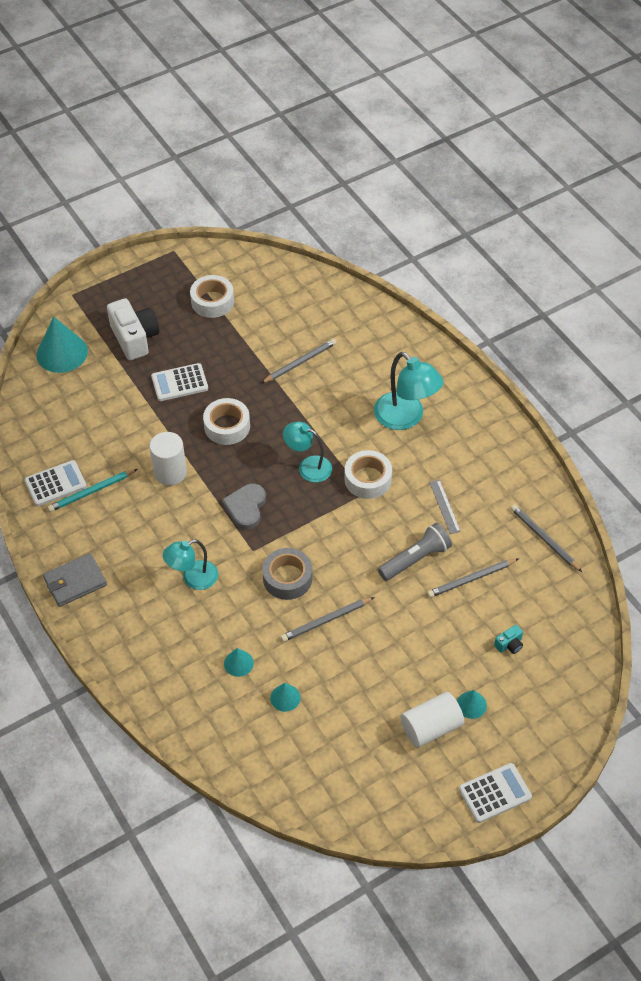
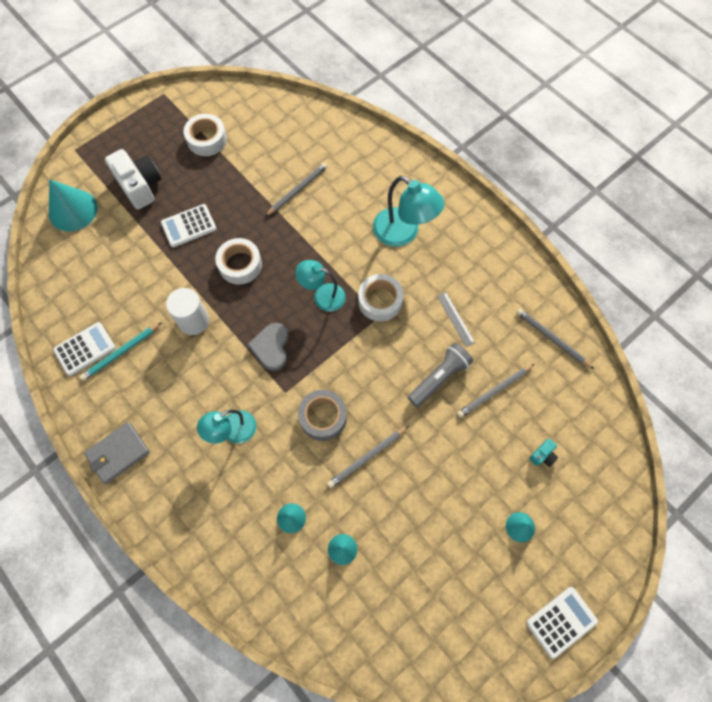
camera: 10 degrees left, 15 degrees up
white cylinder [400,692,464,748] -> none

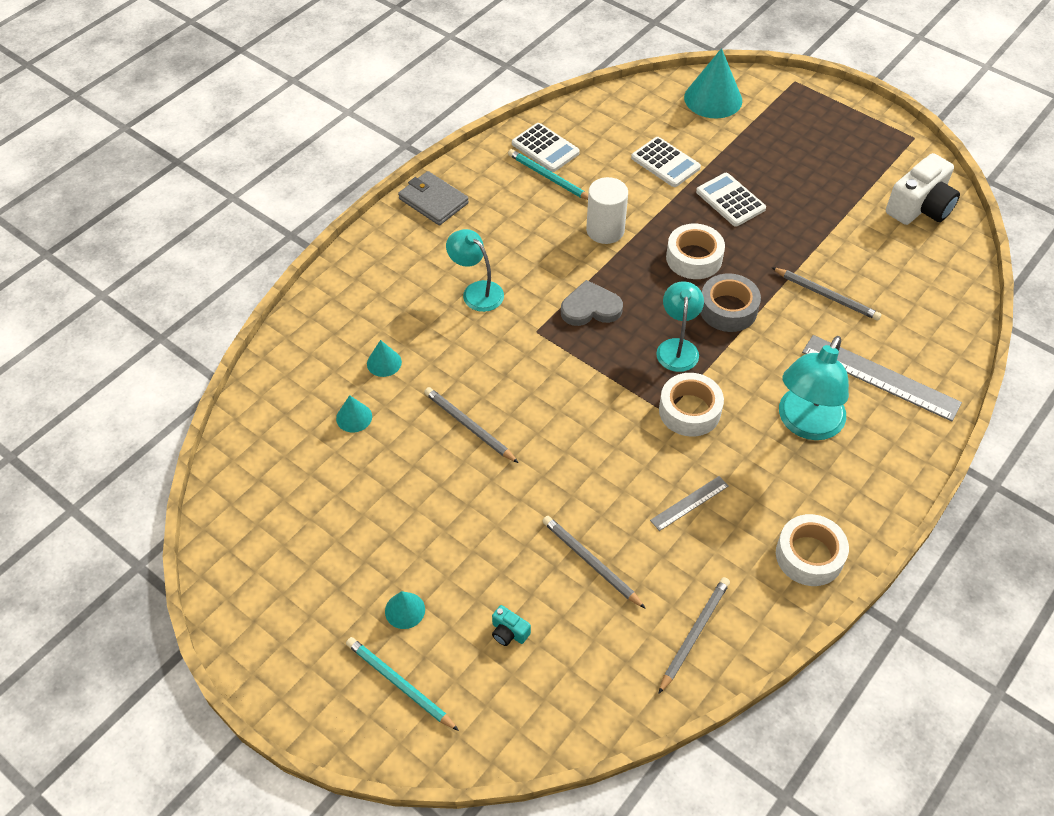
camera: 80 degrees right, 15 degrees down
white camera [105,149,161,210] -> white camera moved to [886,153,960,225]
white tape [184,114,227,156] -> white tape moved to [776,514,849,586]
grey tape [298,390,347,441] -> grey tape moved to [700,273,761,332]
grey flashlight [408,343,473,407] -> none
white calculator [526,587,598,659] -> white calculator moved to [631,137,701,187]
none -> turquoise pencil [346,637,459,731]
none -> grey ruler [802,335,962,421]

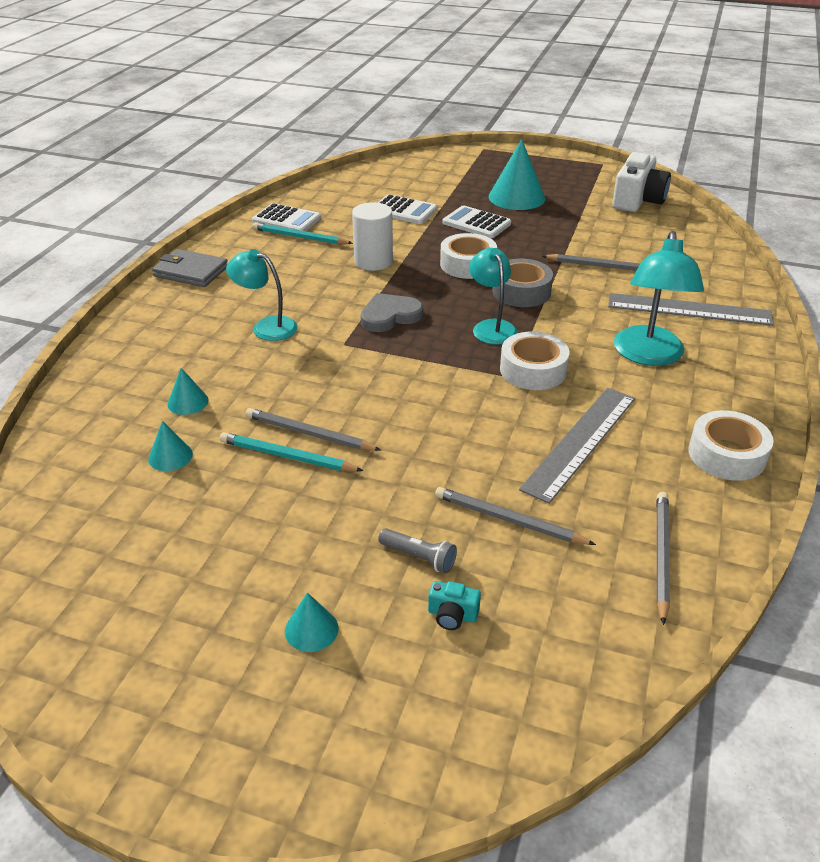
camera: 20 degrees left, 15 degrees down
turquoise pencil [346,637,459,731] -> turquoise pencil moved to [220,432,363,471]
grey ruler [650,476,729,531] -> grey ruler [519,388,635,504], size x1.91
turquoise cone [684,48,742,119] -> turquoise cone moved to [489,139,545,210]
none -> grey flashlight [378,528,457,573]

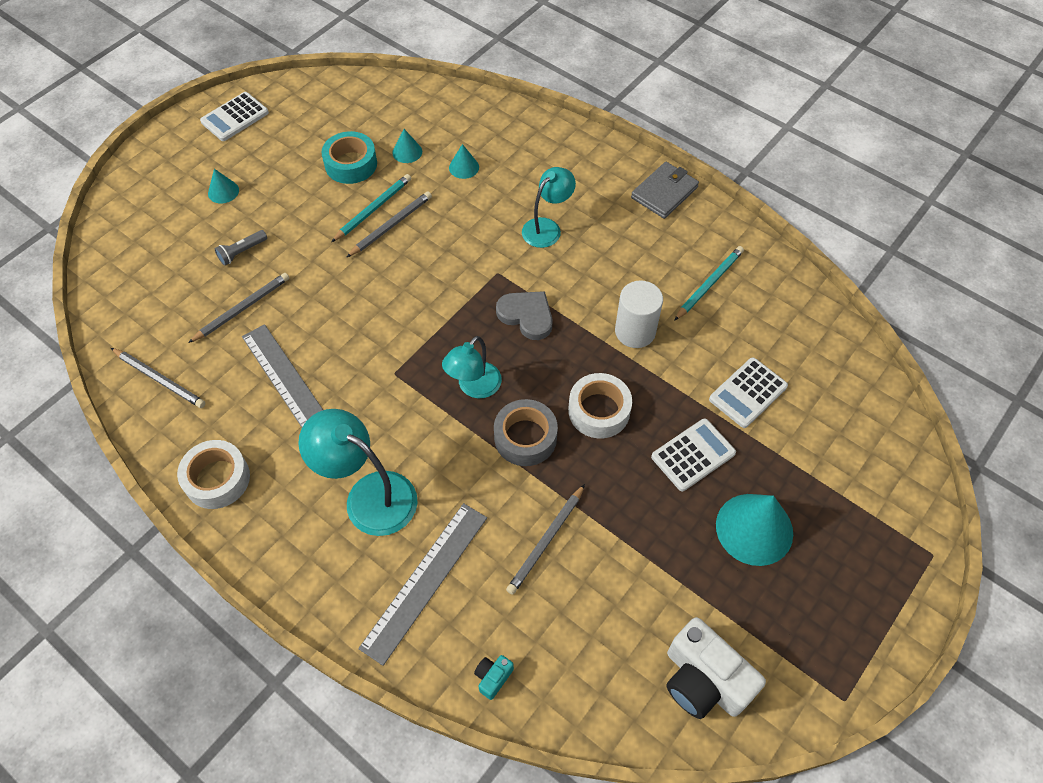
camera: 110 degrees right, 20 degrees up
white calculator [252,203,321,231] -> white calculator moved to [200,92,269,141]
grey heart [361,293,423,332] -> grey heart turned 45 degrees counterclockwise [496,291,553,340]
turquoise camera [428,581,481,630] -> turquoise camera moved to [474,655,514,700]
turquoise lamp [469,248,518,345] -> turquoise lamp turned 120 degrees clockwise [442,336,502,398]
white tape [500,332,569,390] -> none
none -> turquoise tape [321,131,377,184]

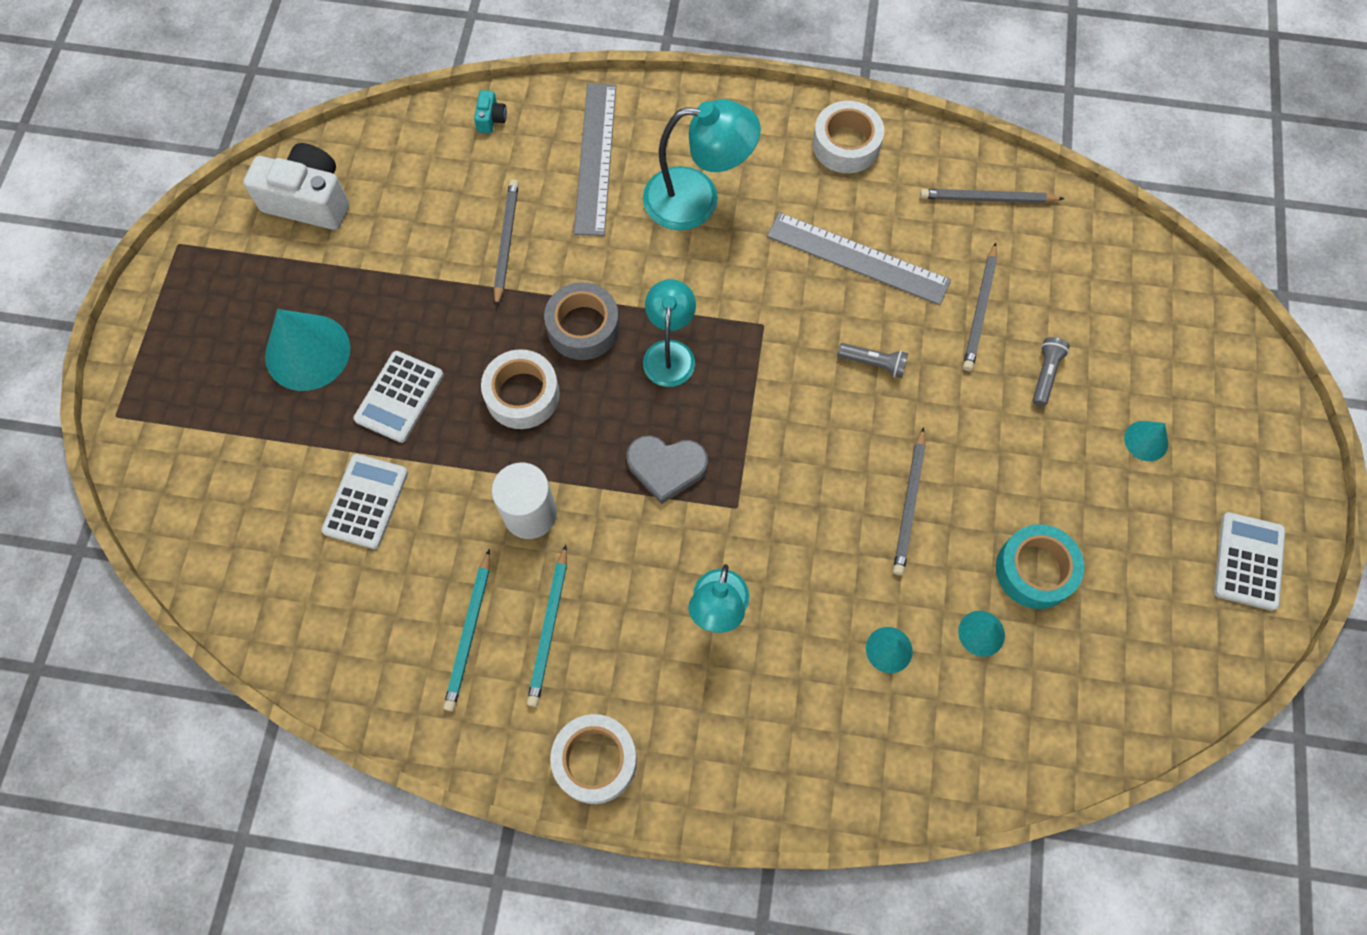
camera: 150 degrees right, 10 degrees up
turquoise pencil [331,174,411,242] -> turquoise pencil moved to [527,545,567,707]
grey wallet [631,162,699,219] -> white tape [550,714,637,804]
none -> grey flashlight [837,343,908,378]

